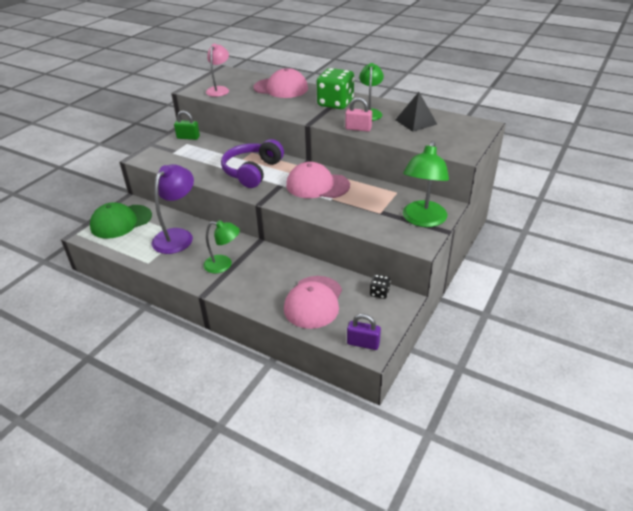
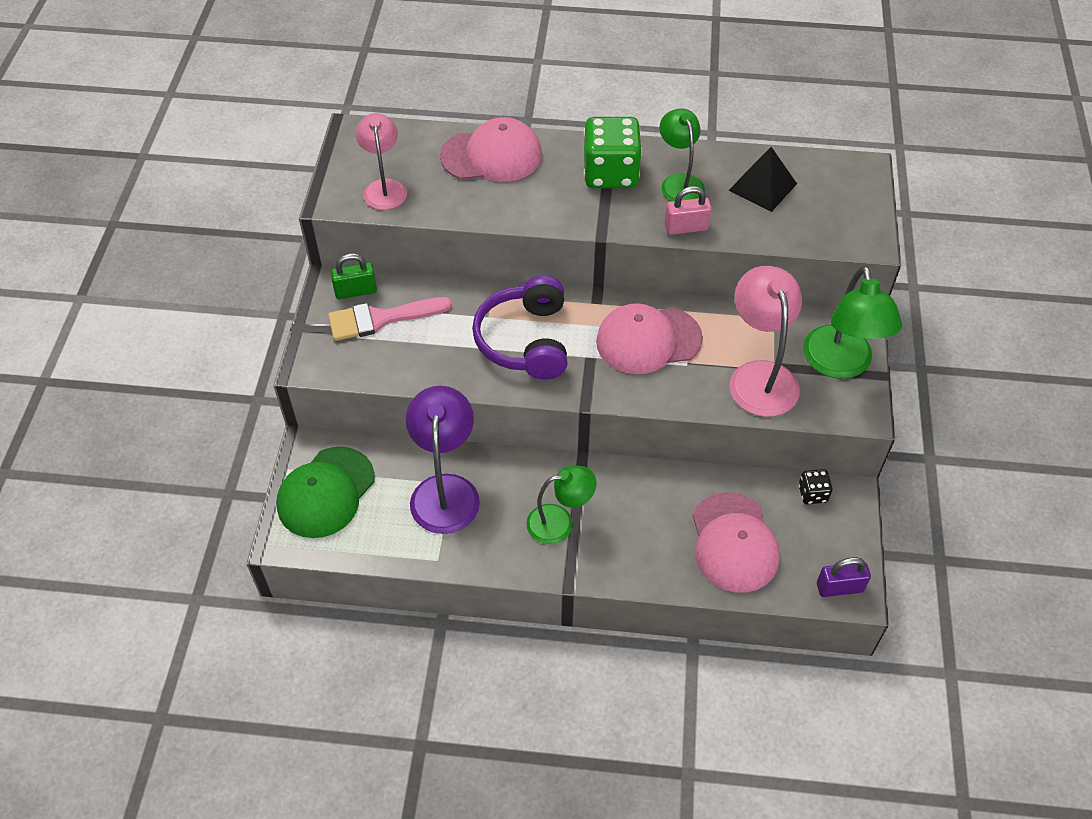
camera: 25 degrees left, 15 degrees up
none -> pink brush [328,297,452,341]
none -> pink lamp [729,266,802,417]

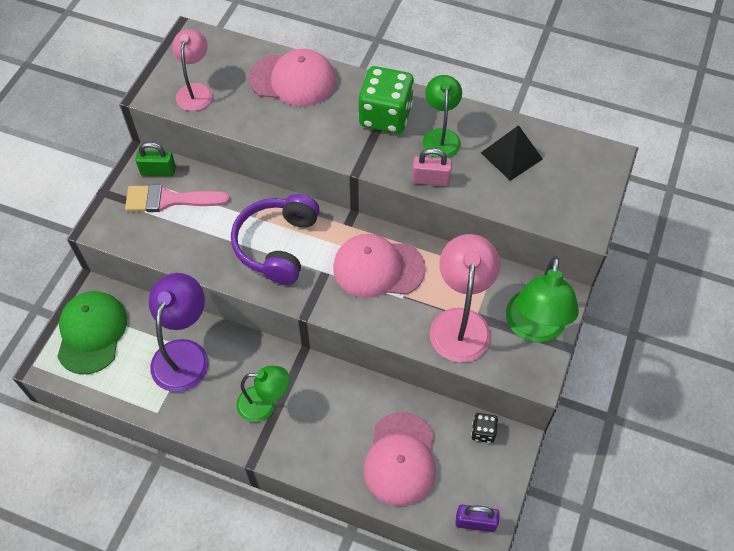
camera: 15 degrees right, 5 degrees up
green cap [277,446,375,538] -> green cap turned 135 degrees clockwise [57,291,127,374]

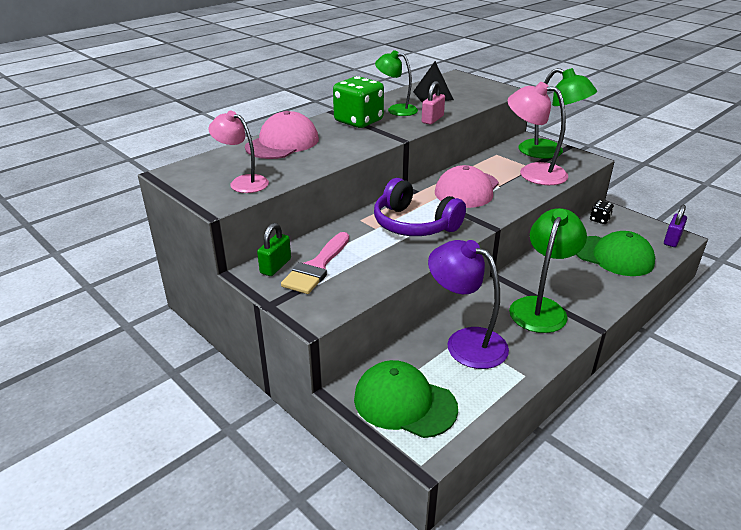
camera: 65 degrees left, 25 degrees down
green lamp [237,366,290,422] -> green lamp [509,208,587,333], size x1.53
pink cap [364,412,436,506] -> green cap [576,231,655,276]

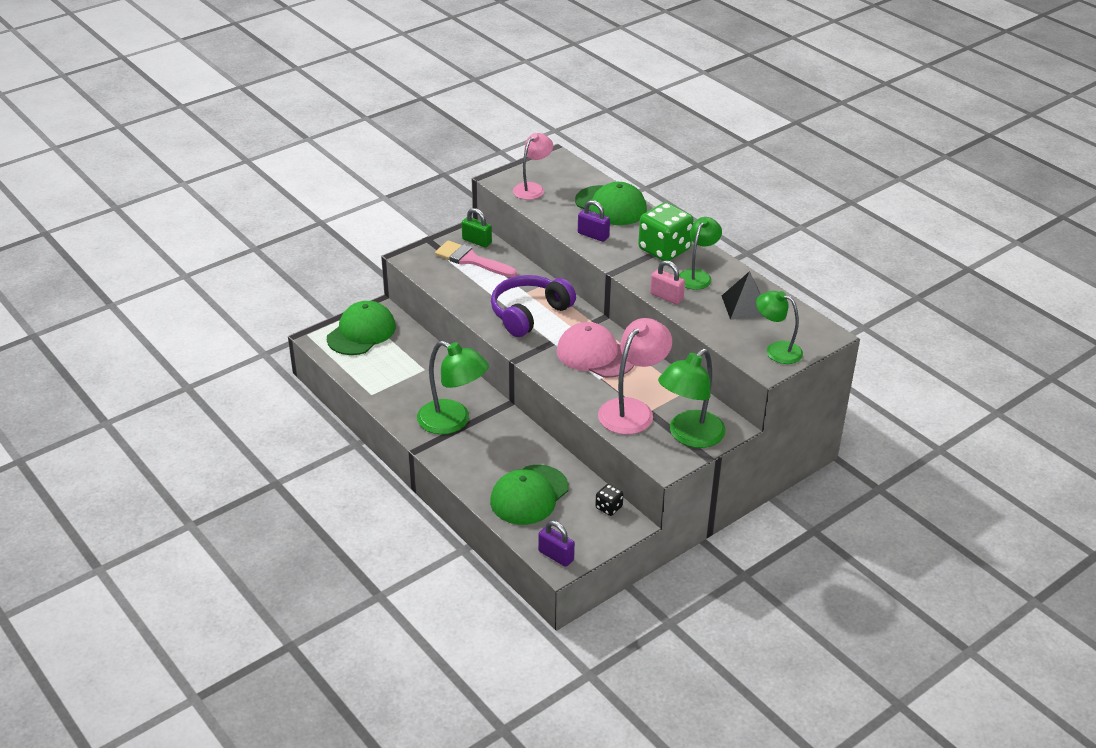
camera: 95 degrees right, 5 degrees up
pink cap [245,111,319,159] -> green cap [575,182,647,225]
purple lamp [428,240,509,369] -> none
none -> purple padlock [578,200,610,242]
none -> green lamp [756,291,803,364]

